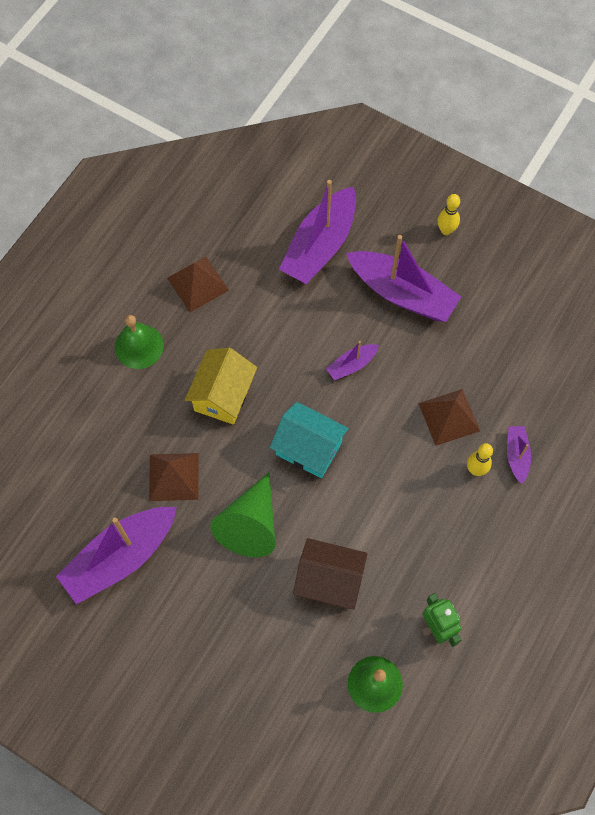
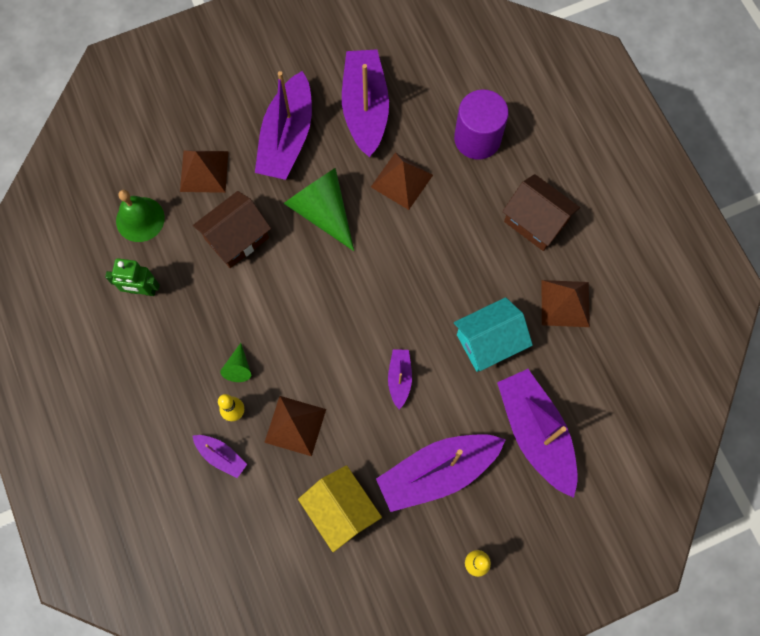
camera: 125 degrees right, 5 degrees up
green bell [115,315,164,369] -> brown house [502,174,580,251]
yellow house [185,348,257,425] -> yellow house moved to [298,465,382,552]
turquoise house [270,402,349,478] -> turquoise house moved to [454,297,533,372]
none -> brown pyramid [180,150,229,193]
none -> green cone [220,343,251,382]
none -> purple boat [255,71,312,180]
none -> purple cylinder [454,89,509,160]

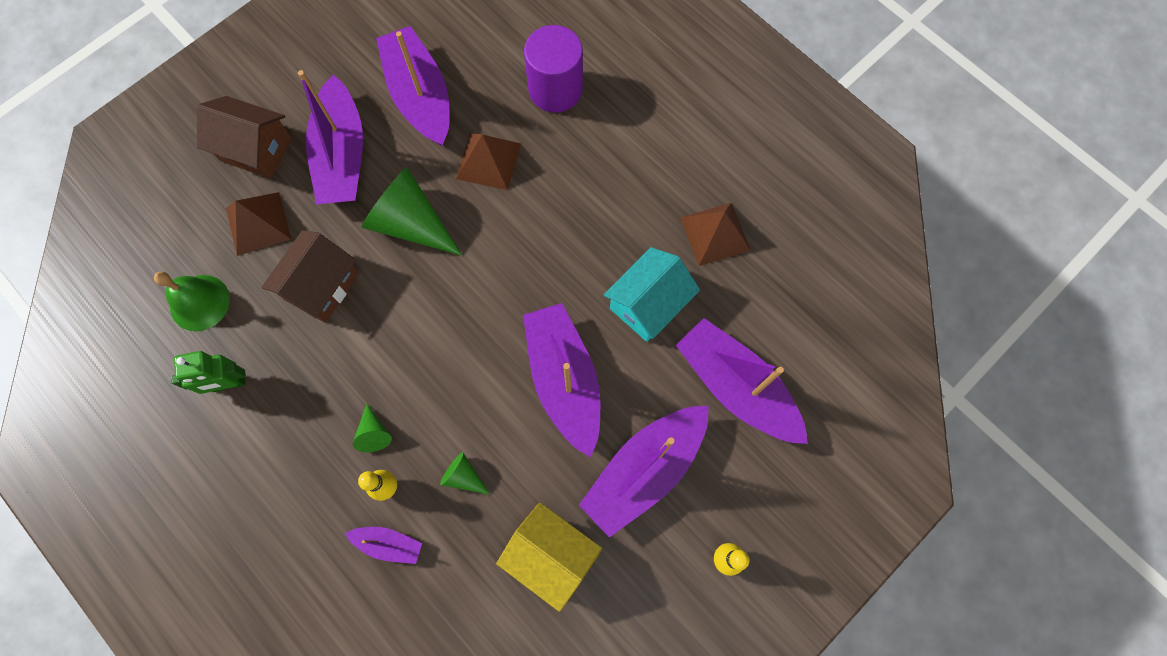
camera: 20 degrees left, 0 degrees up
brown pyramid [264,396,326,456] -> green cone [440,452,491,495]
purple boat [388,349,412,409] -> purple boat [523,303,600,457], size x2.12
brown house [502,174,580,251] -> brown house moved to [197,96,292,179]

